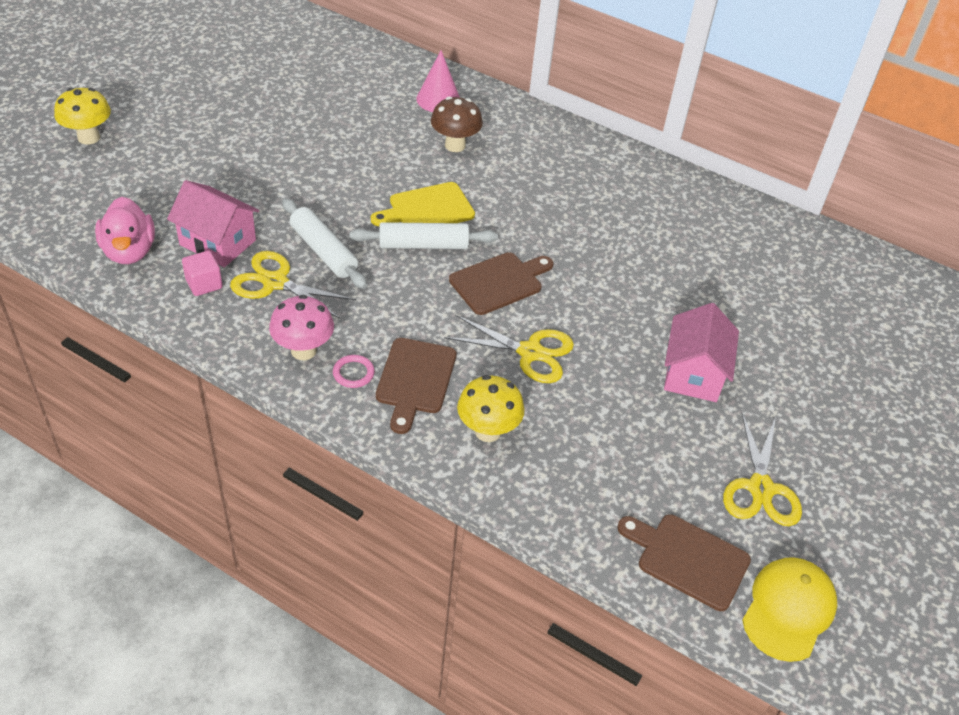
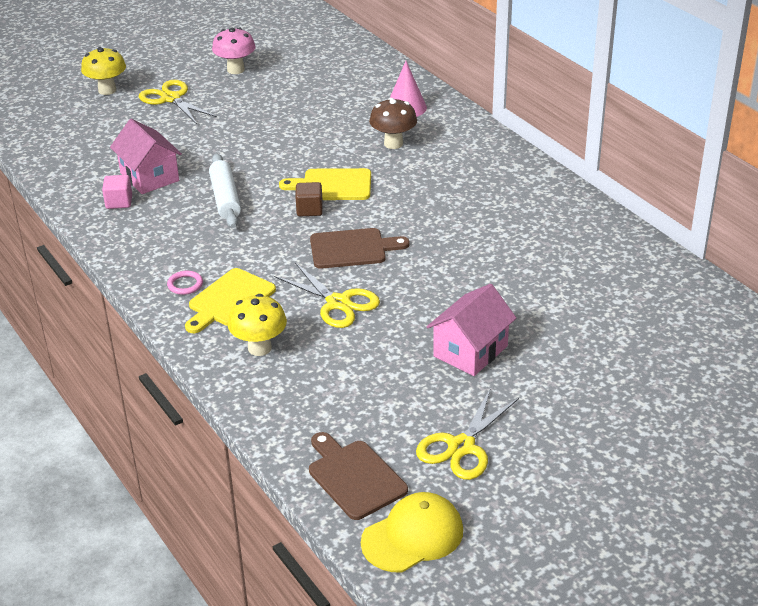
camera: 30 degrees right, 10 degrees down
pink duck [95,197,155,264] -> none
yellow scissors [230,251,356,319] -> yellow scissors moved to [139,80,217,124]
pink mushroom [269,295,334,360] -> pink mushroom moved to [212,28,256,74]
white rolling pin [350,222,498,249] -> brown cube [295,182,323,216]
brown cutting board [376,338,456,434] -> yellow cutting board [185,268,276,333]

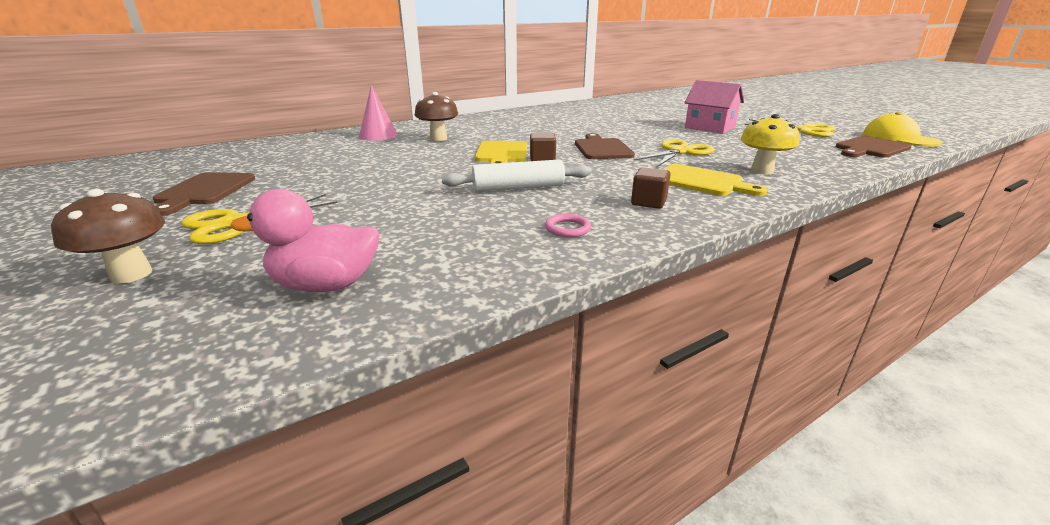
camera: 90 degrees left, 10 degrees down
yellow mushroom [81,47,126,95] -> brown mushroom [51,189,165,284]
pink cube [102,175,132,209] -> none
pink house [110,119,182,194] -> none
pink ring [167,271,203,295] -> pink ring moved to [545,214,591,237]
pink mushroom [212,28,256,74] -> brown cutting board [153,172,255,216]
none -> pink duck [230,189,380,292]
none -> brown cube [631,167,671,209]

